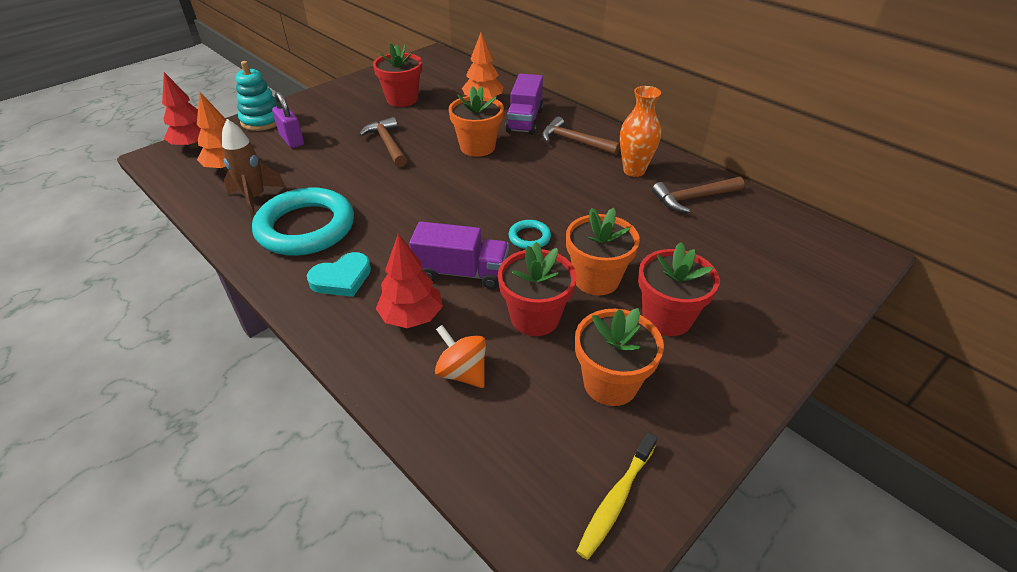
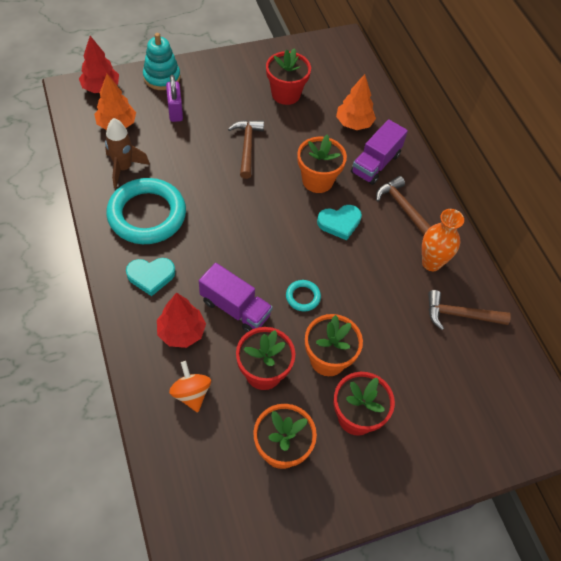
camera: 20 degrees right, 15 degrees up
yellow toothbrush [576,432,657,560] -> none
none -> turquoise heart [317,205,362,240]

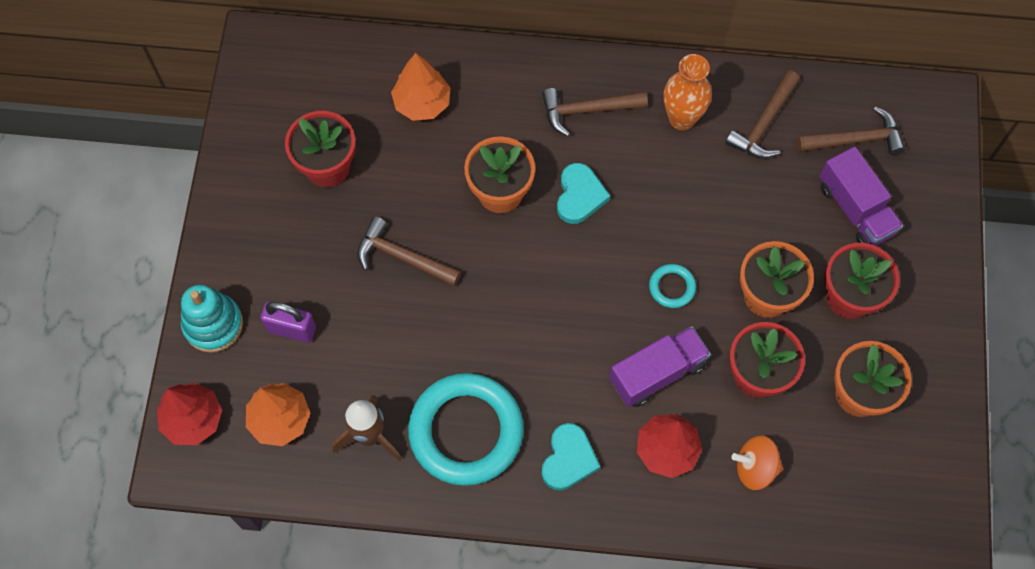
camera: 60 degrees left, 10 degrees up
purple truck [351,119,408,185] -> purple truck moved to [820,147,903,246]
none -> brown hammer [797,107,905,155]

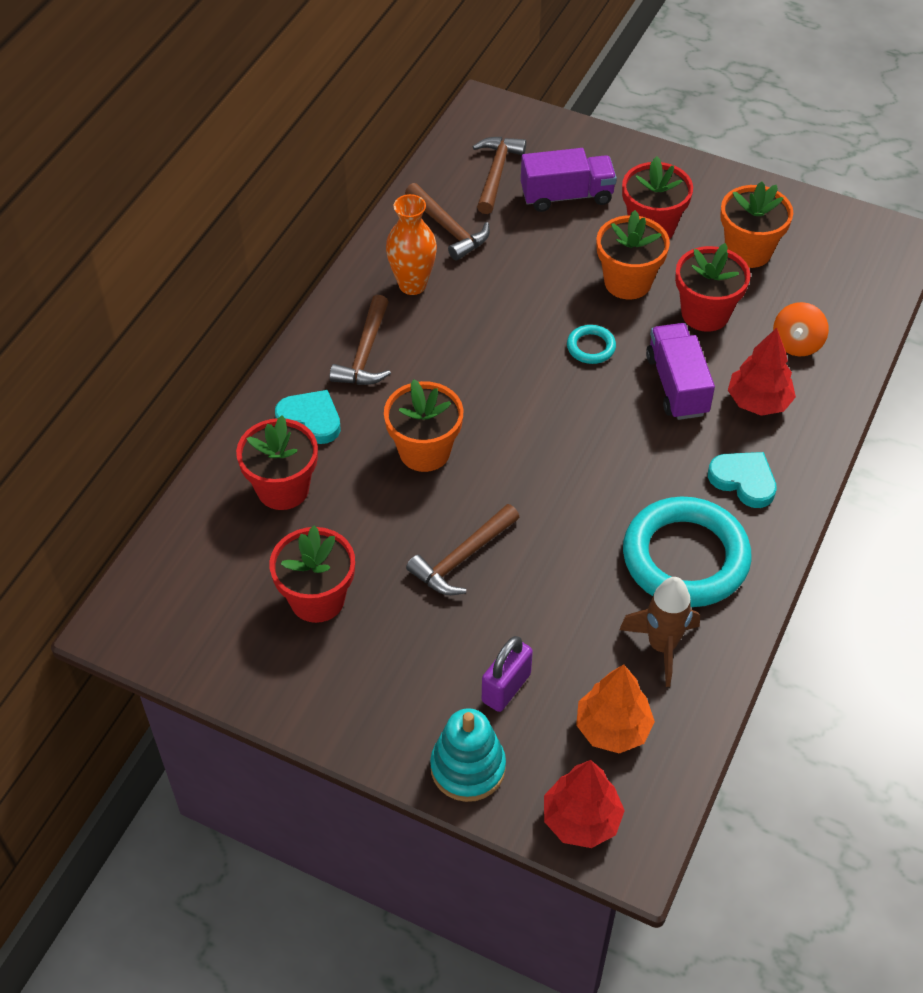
camera: 70 degrees left, 15 degrees down
orange tree [391,53,451,121] -> red flower pot [236,415,318,510]
turquoise heart [557,163,610,224] -> turquoise heart moved to [275,390,341,444]

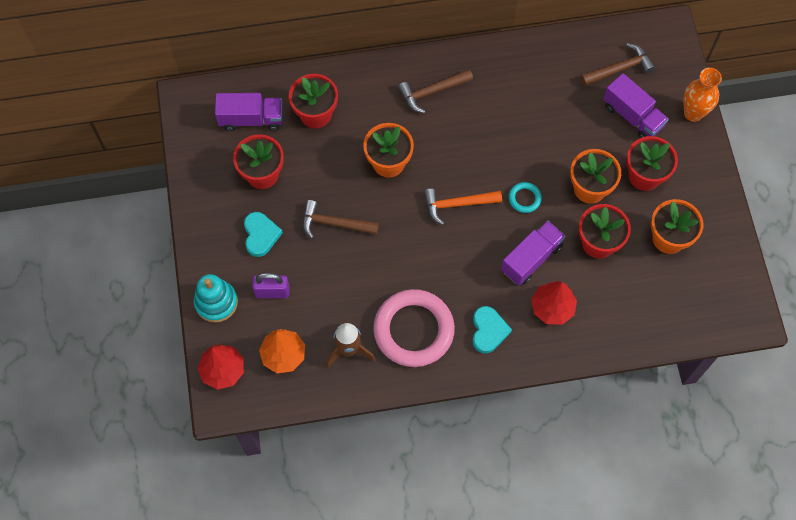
camera: 55 degrees right, 15 degrees up
turquoise heart [275,390,341,444] -> turquoise heart moved to [244,212,283,257]
orange vase [386,194,437,295] -> orange vase moved to [683,68,722,122]
brown hammer [405,183,490,261] -> none
turquoise ring [623,496,752,607] -> pink ring [373,289,455,367]
orange spinning top [773,302,829,356] -> none
none -> purple truck [215,93,283,131]
none -> orange hammer [424,188,502,225]

